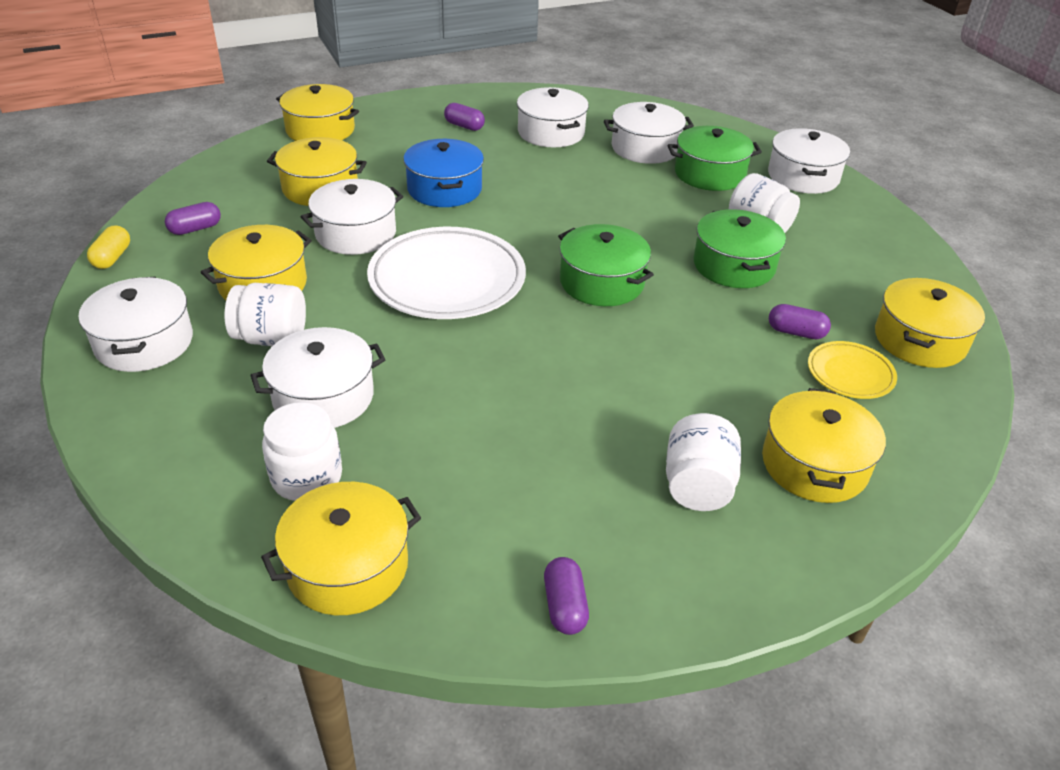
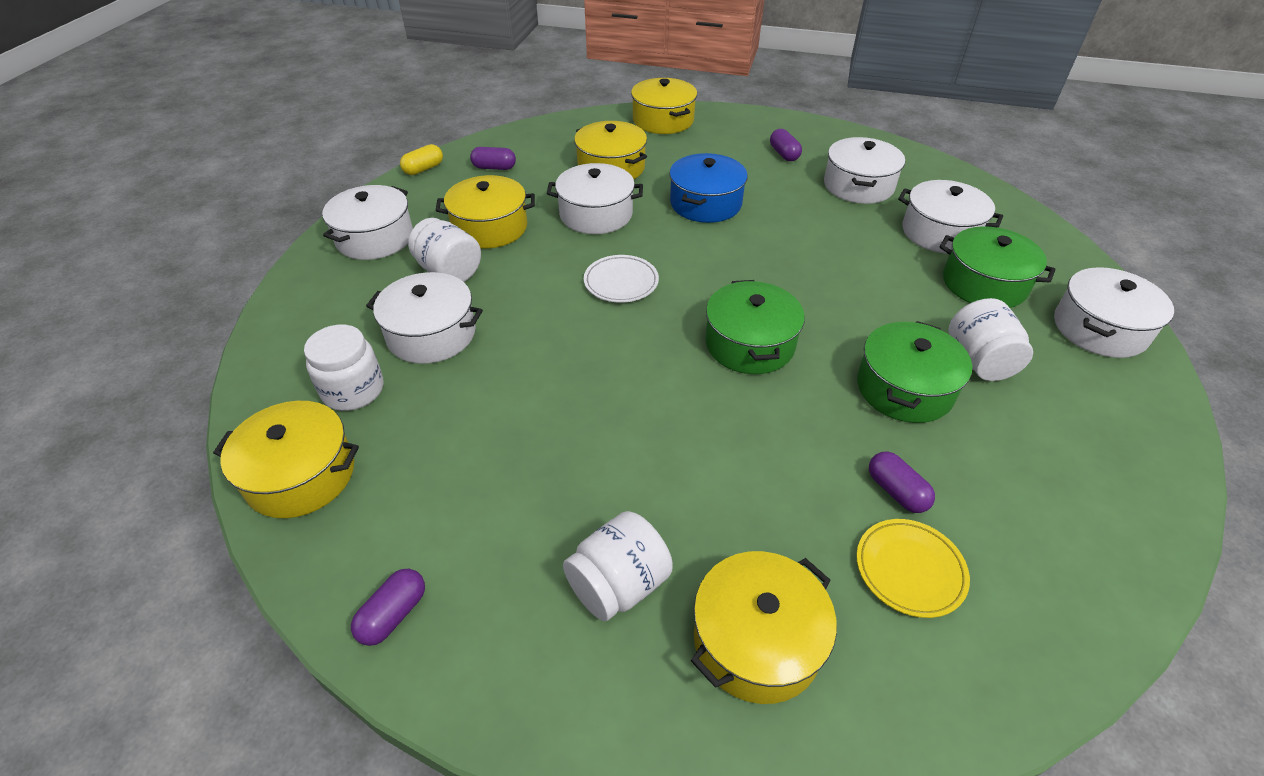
camera: 40 degrees right, 5 degrees up
white plate [367,227,526,319] -> white plate [584,255,659,303], size x0.50
yellow pot [875,278,985,368] -> none

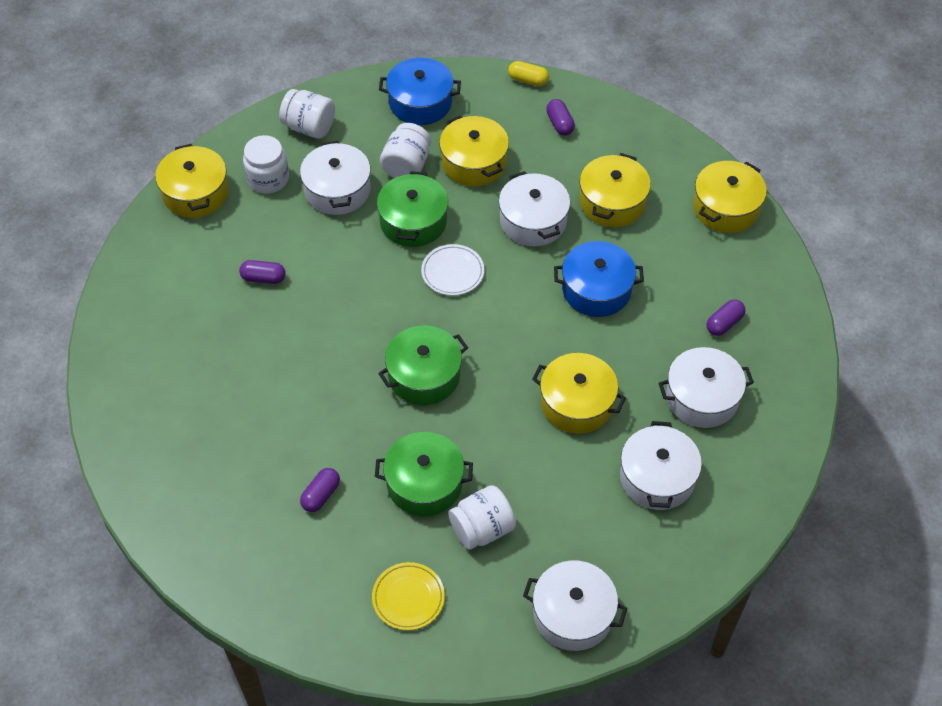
camera: 65 degrees right, 10 degrees up
white pot [322,185,413,260] -> blue pot [379,57,461,125]
purple capsule [351,569,425,646] -> purple capsule moved to [239,260,286,284]
white jar [563,511,673,621] -> white jar moved to [279,89,335,139]
yellow pot [691,551,837,704] -> yellow pot moved to [532,353,626,434]
yellow plate [856,519,970,618] -> yellow plate moved to [372,562,445,630]
green pot [939,226,1055,308] -> green pot moved to [377,171,448,247]

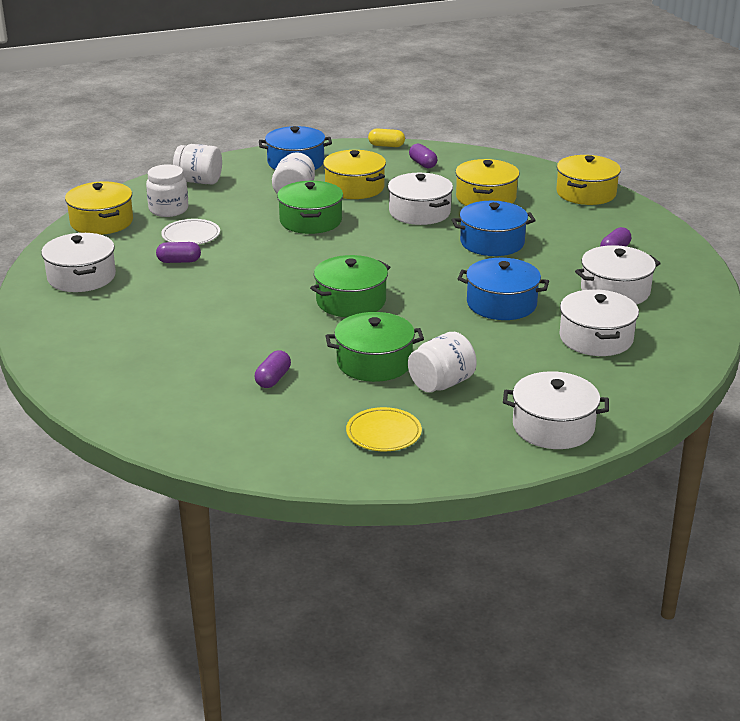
camera: 10 degrees left, 25 degrees down
white pot [300,141,371,215] -> white pot moved to [41,233,116,292]
white plate [421,244,484,296] -> white plate moved to [161,219,220,245]
yellow pot [532,353,626,434] -> blue pot [458,258,549,320]

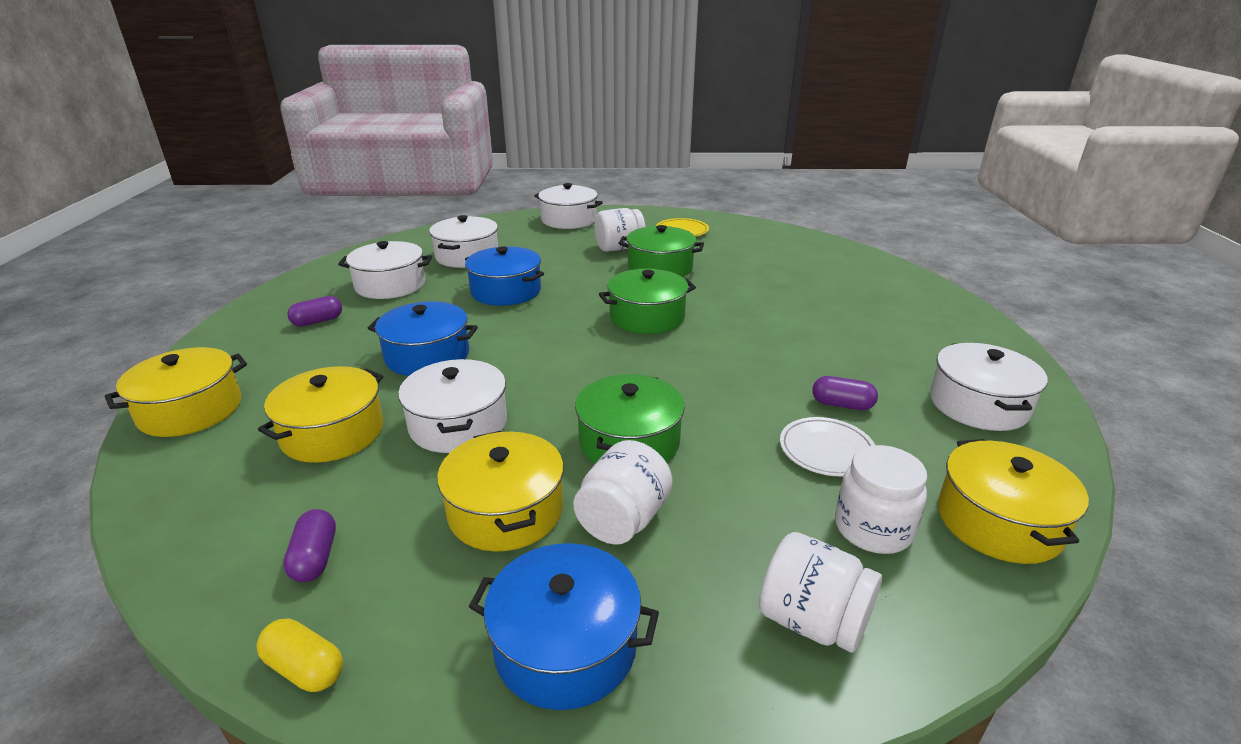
camera: 160 degrees left, 0 degrees up
purple capsule [255,350,291,388] -> none

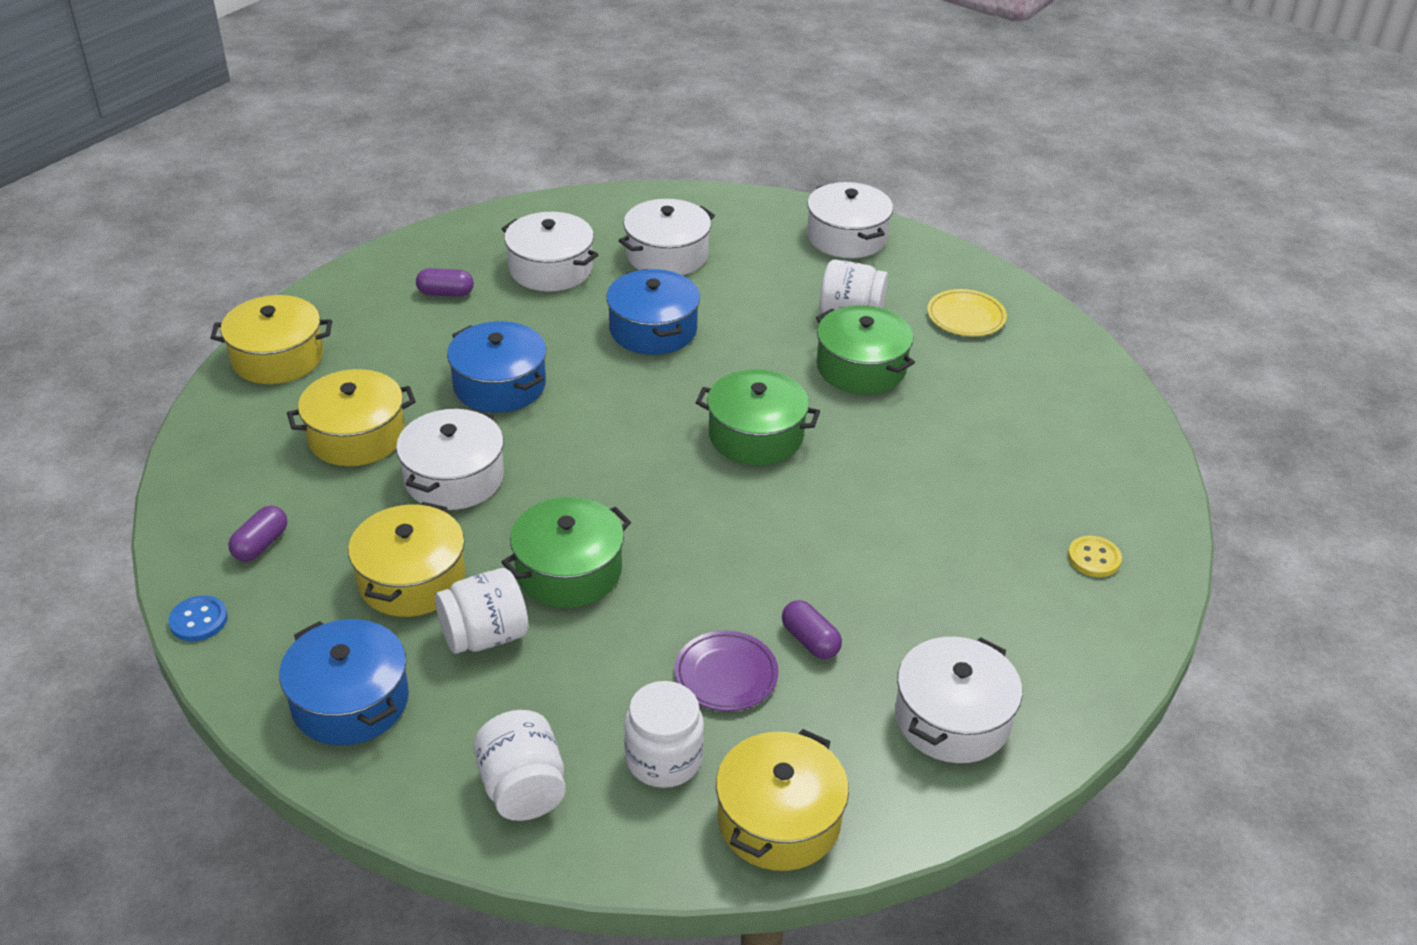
camera: 35 degrees right, 10 degrees up
yellow capsule [256,619,343,692] -> blue button [169,595,228,641]
white plate [780,417,875,476] -> purple plate [674,630,778,711]
none -> yellow button [1068,536,1122,577]

